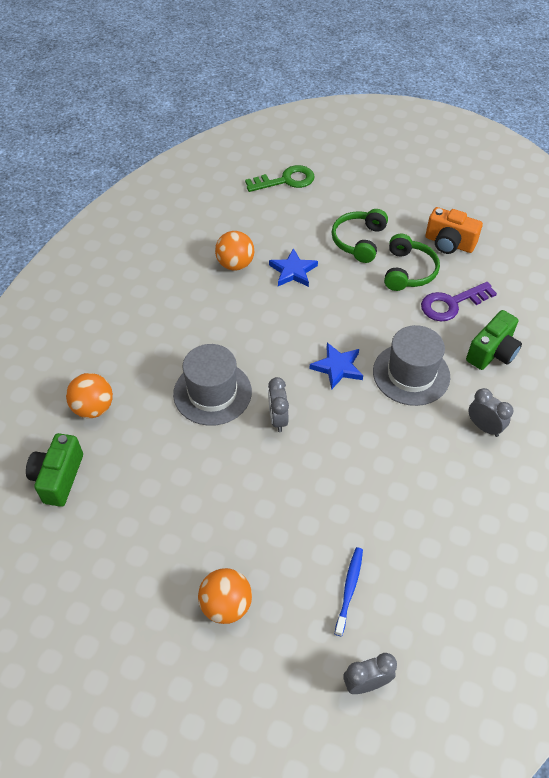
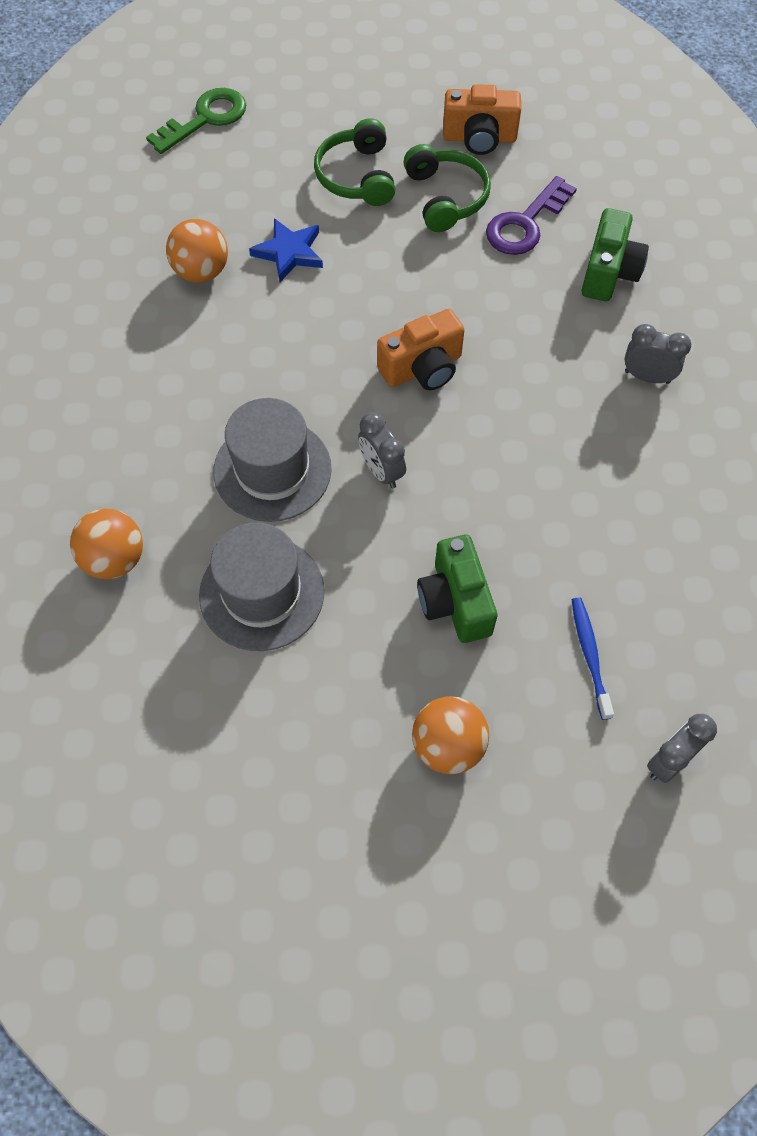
camera: 25 degrees left, 10 degrees up
green camera [26,433,83,507] -> green camera moved to [417,534,497,643]
blue star [309,343,363,390] -> orange camera [377,309,464,390]
grey hat [373,325,450,406] -> grey hat moved to [199,523,324,651]

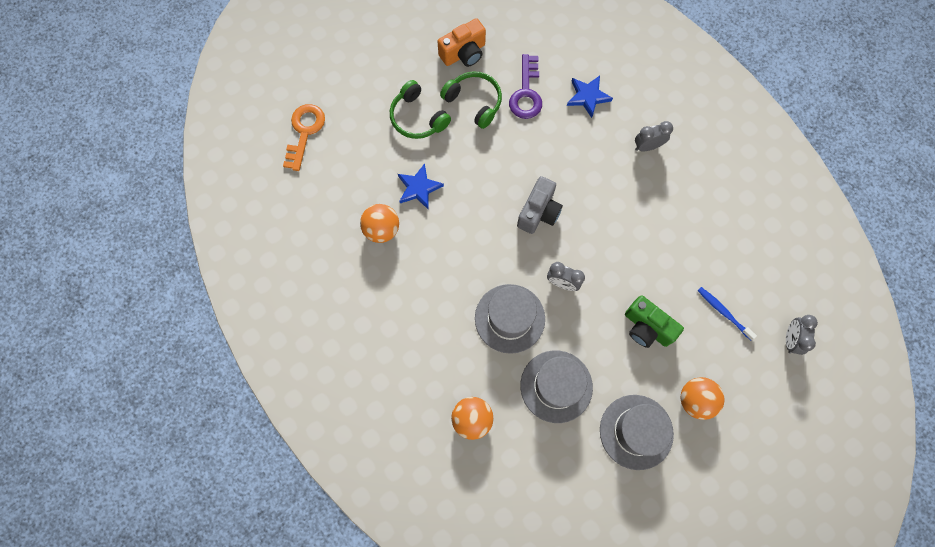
camera: 35 degrees left, 10 degrees up
green key [146,88,246,154] -> orange key [283,104,325,171]
orange camera [377,309,464,390] -> grey camera [517,176,563,234]
green camera [581,208,649,301] -> blue star [567,76,613,118]
none -> grey hat [600,395,674,470]

